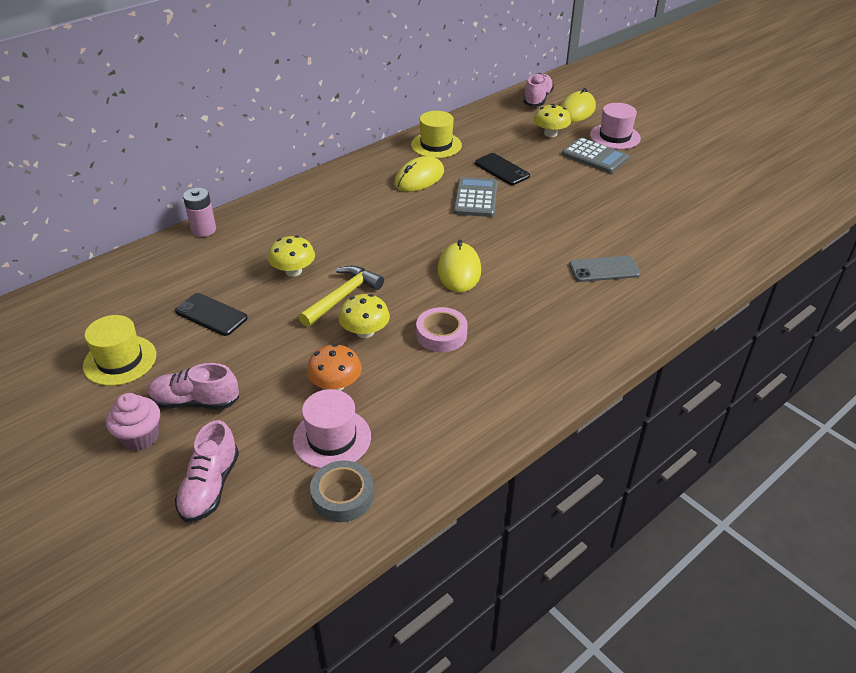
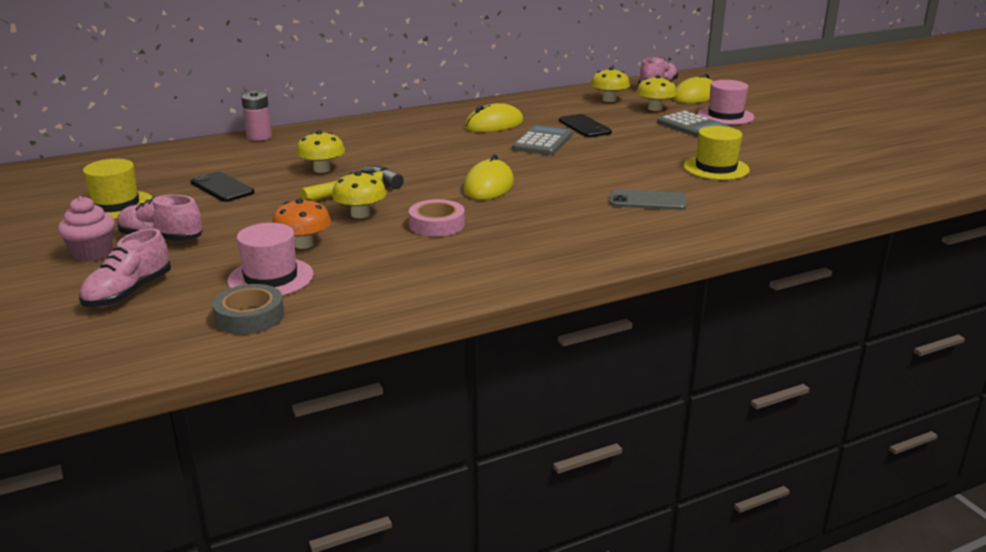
camera: 15 degrees right, 15 degrees down
yellow hat [411,111,462,158] -> yellow hat moved to [683,126,750,180]
none -> yellow mushroom [591,67,630,102]

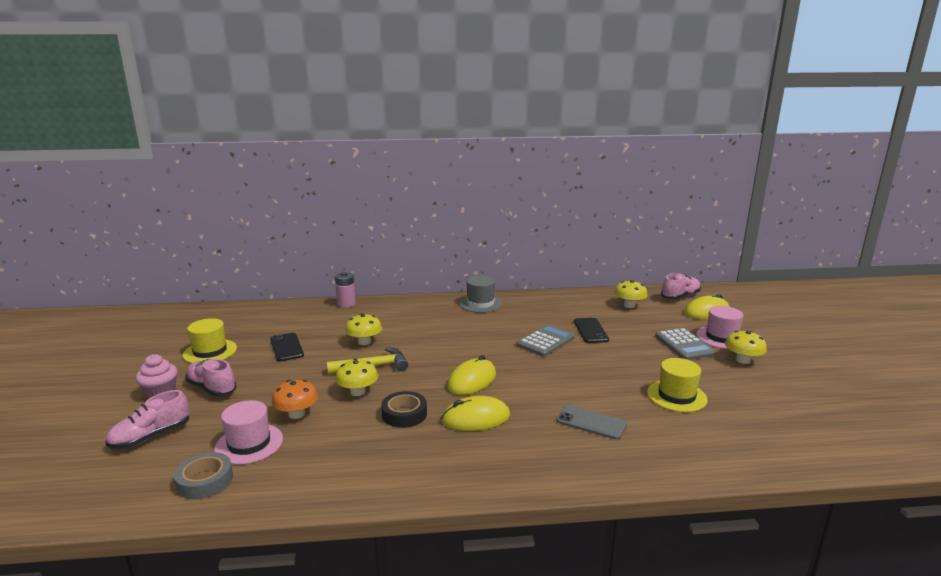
camera: 20 degrees right, 5 degrees down
pink tape [409,199,465,237] -> black tape [381,391,427,428]
yellow mouse [465,103,523,132] -> yellow mouse moved to [441,396,510,431]
yellow mushroom [636,75,677,111] -> yellow mushroom moved to [725,331,767,364]
none -> grey hat [459,275,502,313]

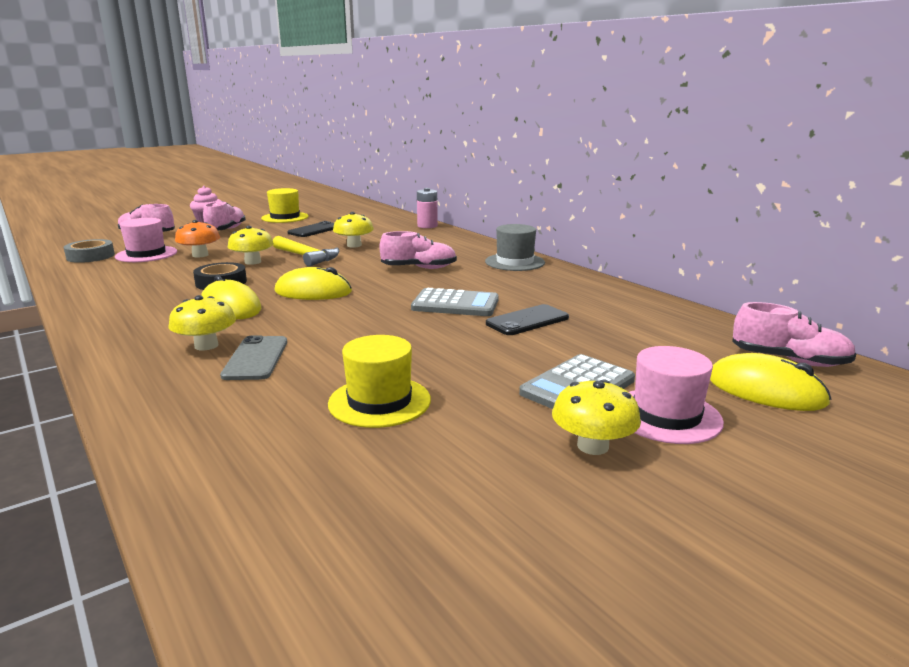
camera: 60 degrees right, 0 degrees up
yellow mushroom [614,280,648,308] -> yellow mushroom moved to [168,295,236,350]
none -> pink shoe [380,231,457,269]

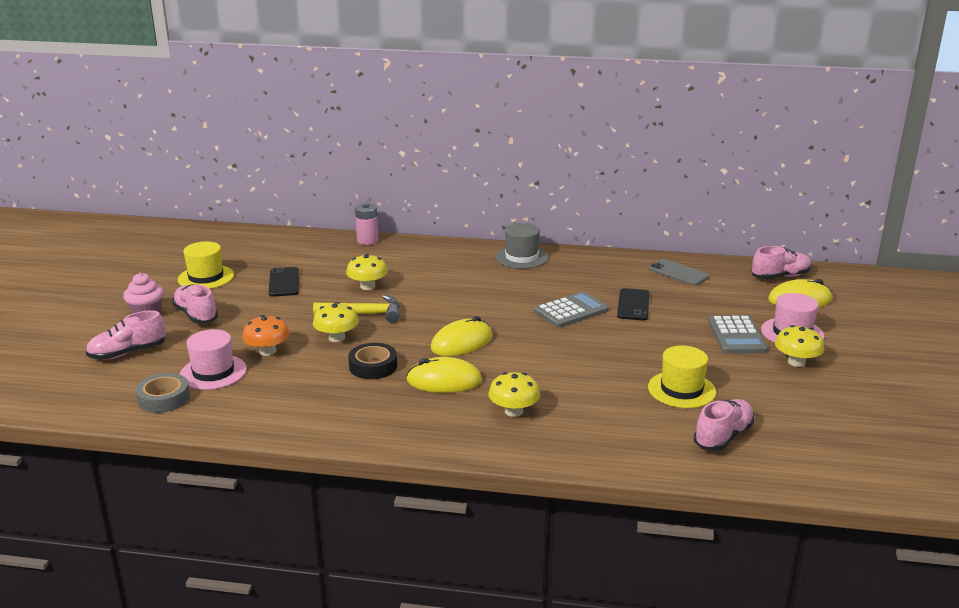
camera: 45 degrees left, 5 degrees up
grey phone [220,335,287,380] -> grey phone moved to [648,259,709,286]
pink shoe [380,231,457,269] -> pink shoe moved to [694,399,754,451]

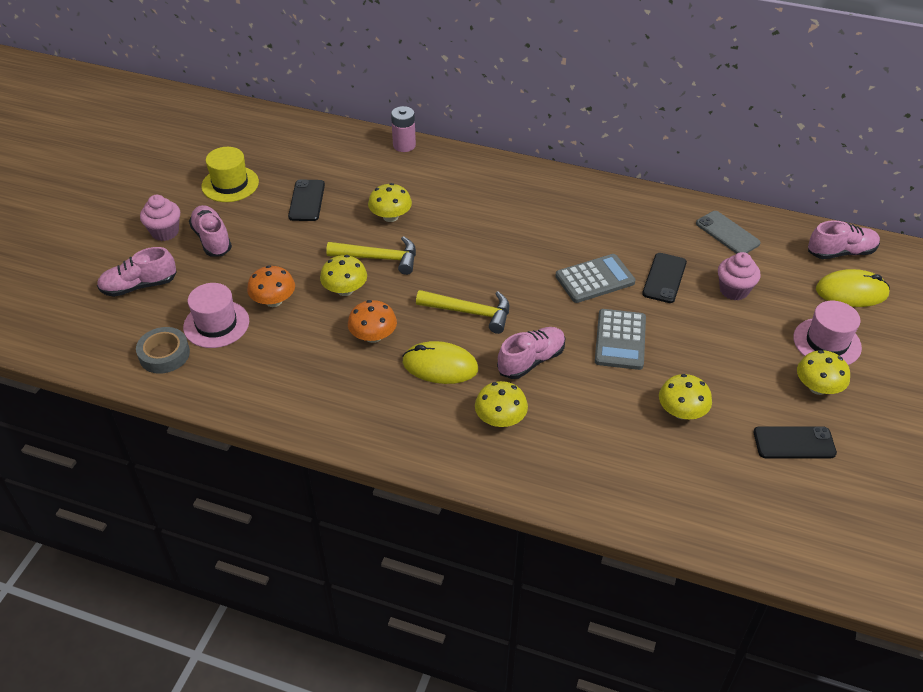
camera: 10 degrees right, 20 degrees up
black tape [348,343,397,379] -> orange mushroom [348,300,397,343]
yellow mouse [431,316,493,356] -> yellow hammer [416,290,509,334]
grey hat [496,223,548,269] -> none
yellow hat [648,346,716,408] -> yellow mushroom [659,374,712,419]
pink shoe [694,399,754,451] -> pink shoe moved to [497,327,565,379]
grey calculator [708,315,768,354] -> grey calculator moved to [595,309,646,370]
none -> pink cupcake [718,252,761,300]
none -> black phone [754,426,837,458]

